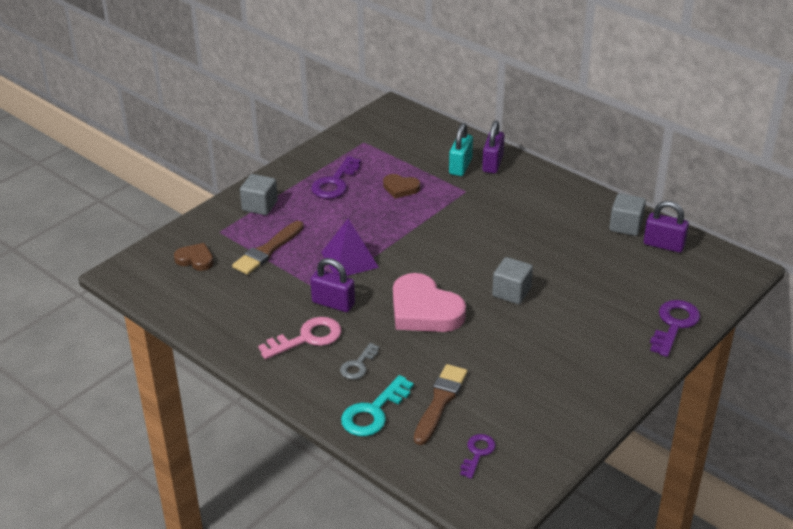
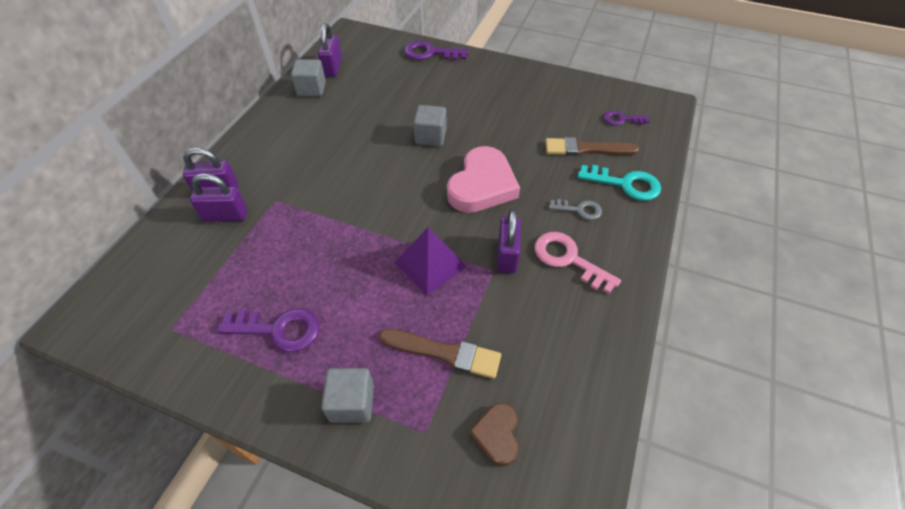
camera: 110 degrees left, 15 degrees up
brown heart [383,174,420,199] -> none
turquoise padlock [449,123,473,176] -> purple padlock [190,173,247,222]

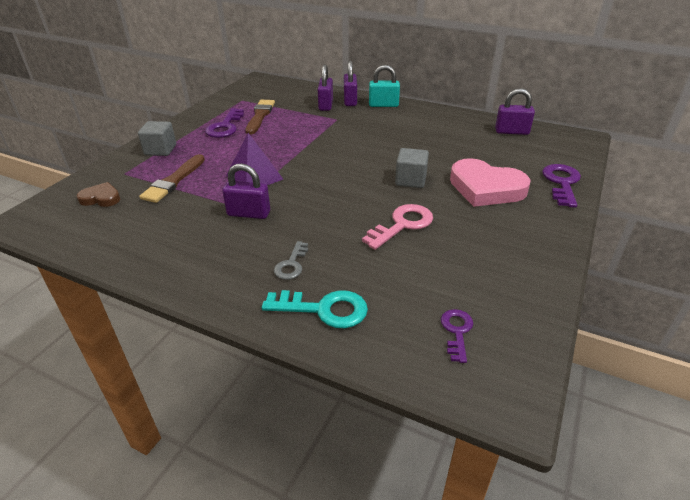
camera: 95 degrees right, 15 degrees down
grey cube [291,59,326,96] -> none
pink heart [447,146,520,213] -> pink heart moved to [450,158,531,207]
pink key [534,232,621,294] -> pink key moved to [362,204,433,250]
brown brush [545,137,639,156] -> brown brush moved to [246,100,275,135]
turquoise key [578,165,661,201] -> turquoise key turned 105 degrees counterclockwise [262,290,368,328]
none -> turquoise padlock [369,65,400,107]

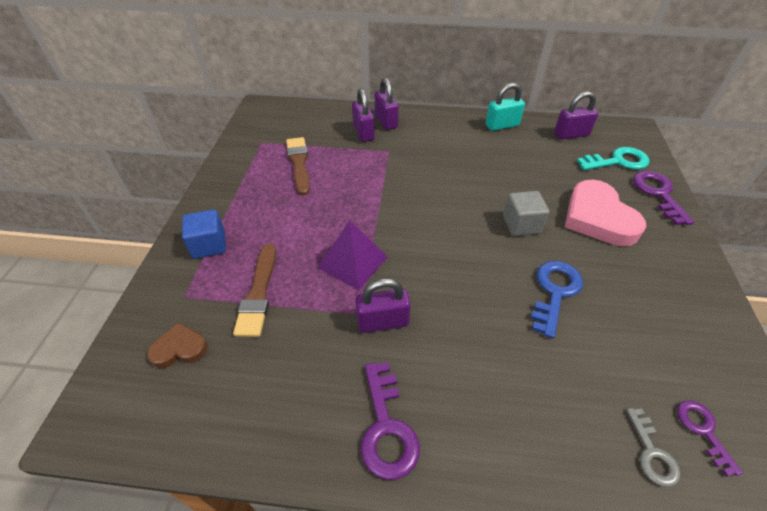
camera: 20 degrees left, 10 degrees up
grey cube [138,121,176,156] -> blue cube [182,209,226,259]
purple key [205,108,244,138] -> purple key moved to [361,362,420,480]
turquoise key [262,290,368,328] -> turquoise key moved to [577,147,650,170]
grey key [274,241,308,280] -> grey key moved to [626,408,680,487]
pink key [362,204,433,250] -> blue key [531,261,583,338]
turquoise padlock [369,65,400,107] -> turquoise padlock moved to [486,83,525,131]
pink heart [450,158,531,207] -> pink heart turned 60 degrees clockwise [565,180,646,246]

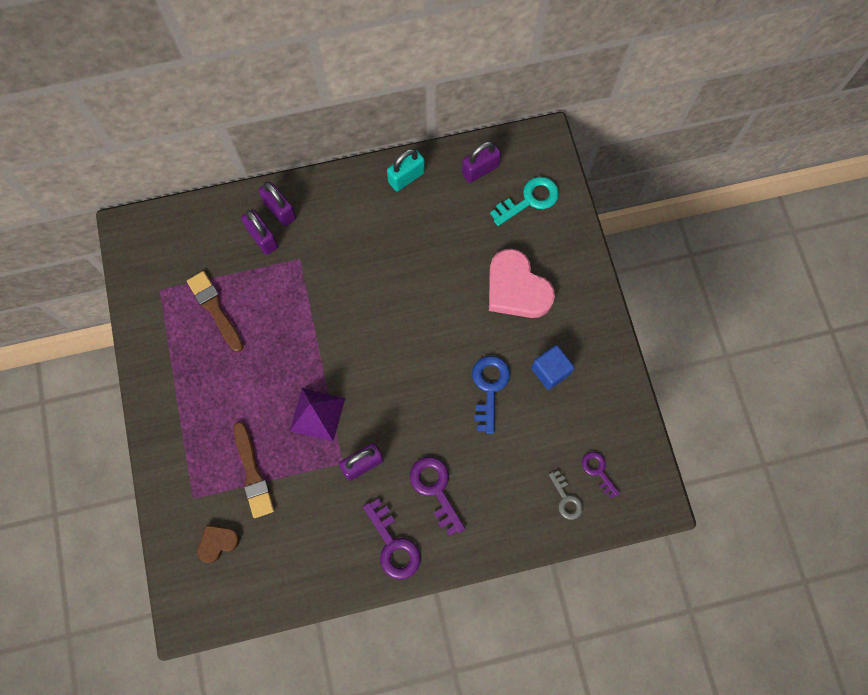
camera: 20 degrees left, 25 degrees up
blue cube [182,209,226,259] -> blue cube moved to [531,345,575,390]
grey cube [503,191,549,236] -> none
purple key [633,171,694,225] -> purple key moved to [410,457,465,536]

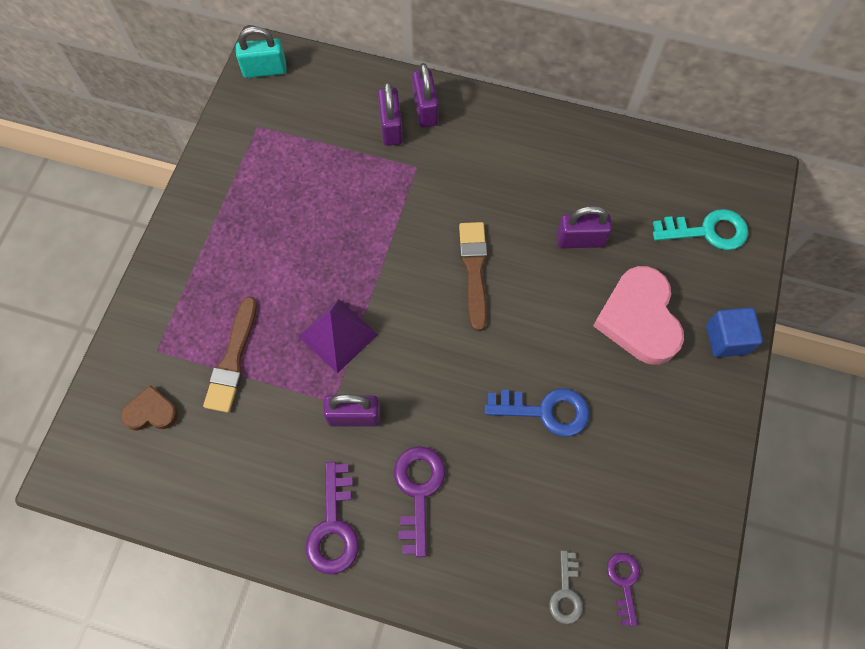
camera: 30 degrees right, 5 degrees down
brown brush [187,271,244,352] -> brown brush moved to [459,222,487,331]
turquoise padlock [387,149,425,191] -> turquoise padlock moved to [236,26,287,78]
purple padlock [462,141,501,183] -> purple padlock moved to [556,206,612,249]
blue key [472,356,510,434] -> blue key turned 60 degrees clockwise [485,388,590,437]
blue cube [531,345,575,390] -> blue cube moved to [706,308,763,357]

